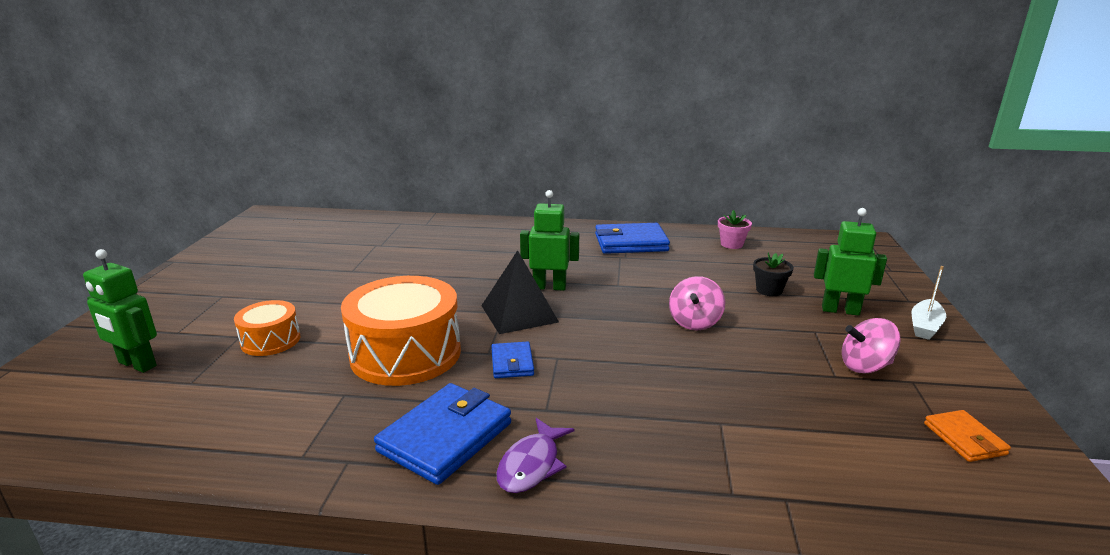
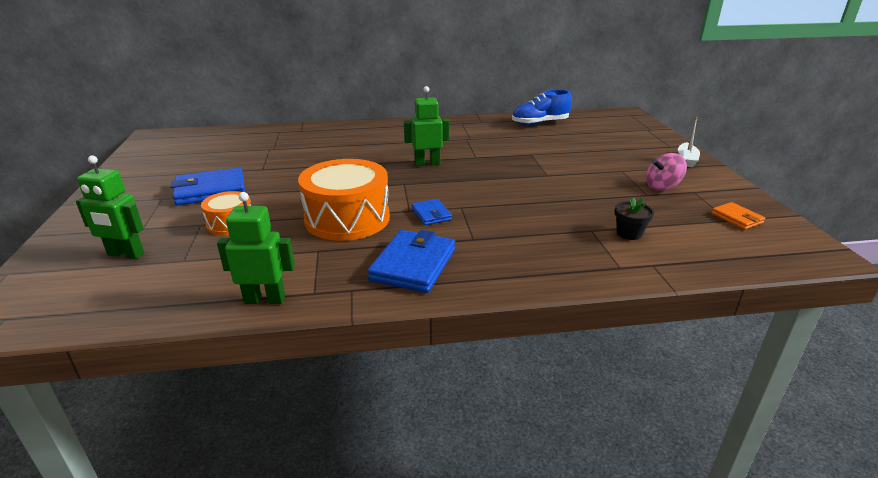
camera: 15 degrees left, 5 degrees up
black pyramid [481,250,559,334] -> none
purple fish [496,418,574,493] -> none
blue wallet [595,223,670,254] -> blue wallet moved to [171,168,245,206]
pink spinning top [669,276,725,331] -> none
pink flower pot [718,210,752,249] -> blue shoe [512,90,572,126]
black flower pot [753,253,794,296] -> black flower pot moved to [614,197,654,240]
green robot [814,208,887,316] -> green robot moved to [217,192,295,304]

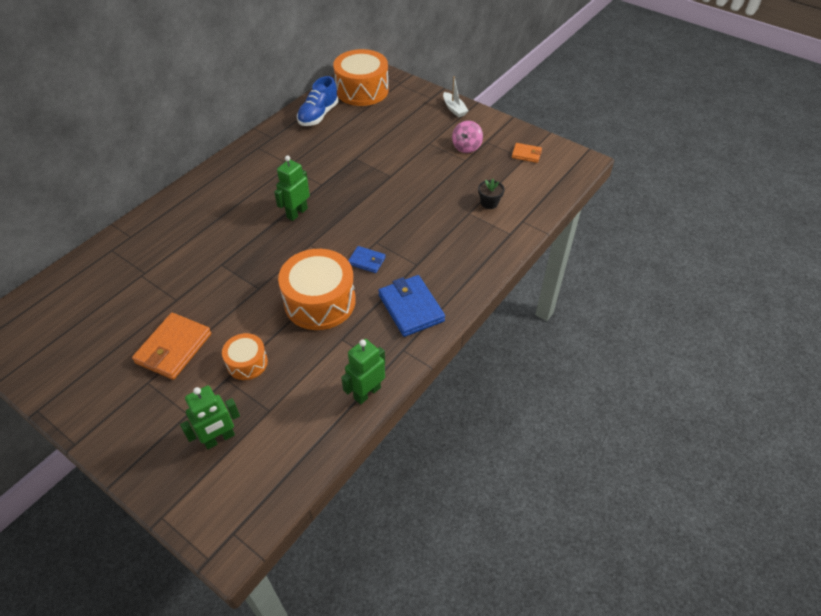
camera: 45 degrees left, 20 degrees up
blue wallet [171,168,245,206] -> orange wallet [132,313,211,380]
none -> orange drum [333,49,389,106]

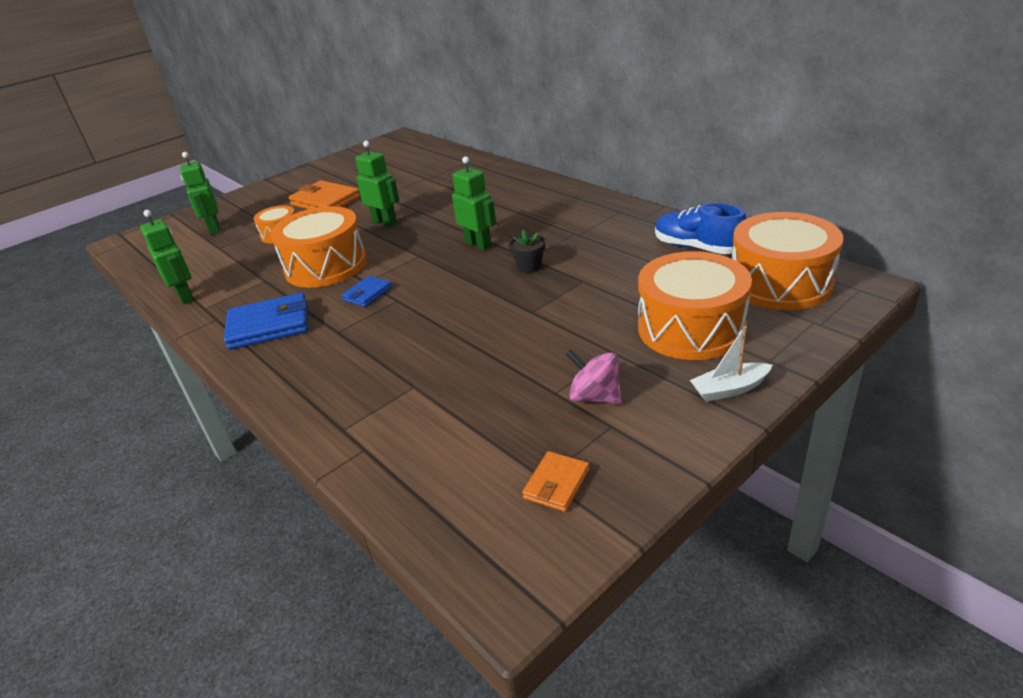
camera: 105 degrees right, 15 degrees down
black flower pot [478,179,505,209] -> black flower pot moved to [508,230,545,273]
none -> green robot [355,141,400,227]
none -> orange drum [638,251,752,360]

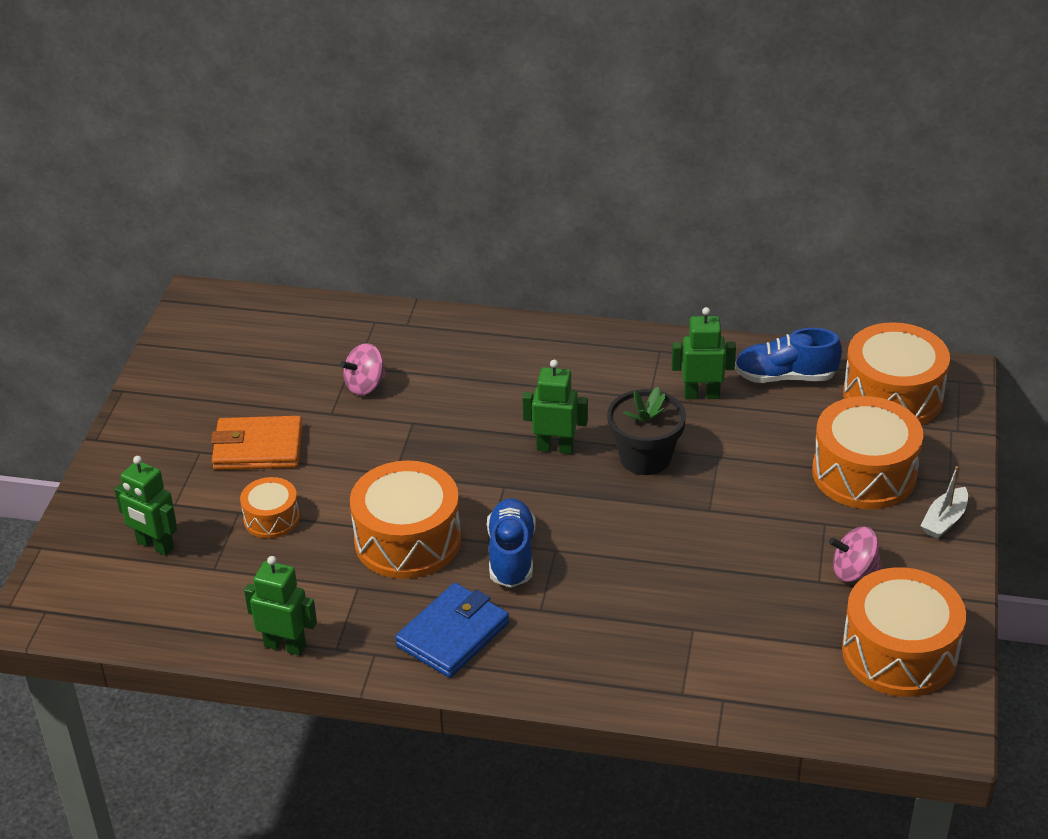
camera: 40 degrees left, 5 degrees up
blue wallet [341,276,392,307] -> blue shoe [487,498,536,588]
green robot [355,141,400,227] -> green robot moved to [672,307,736,399]
black flower pot [508,230,545,273] -> black flower pot [607,387,686,475], size x1.83
orange wallet [522,451,589,512] -> orange drum [842,567,966,697]
none -> pink spinning top [340,343,386,396]

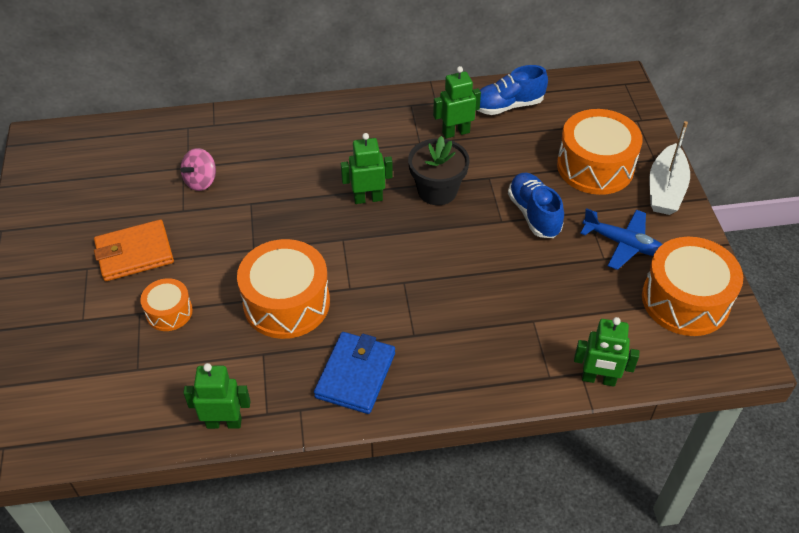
camera: 20 degrees left, 10 degrees up
green robot [114,456,177,556] -> green robot moved to [574,317,640,387]
blue shoe [487,498,536,588] -> blue shoe moved to [508,173,564,238]
pink spinning top [829,527,882,582] -> blue plane [580,208,662,270]
orange drum [843,322,950,425] -> none
white boat [921,466,968,539] -> white boat [649,121,690,215], size x1.66

